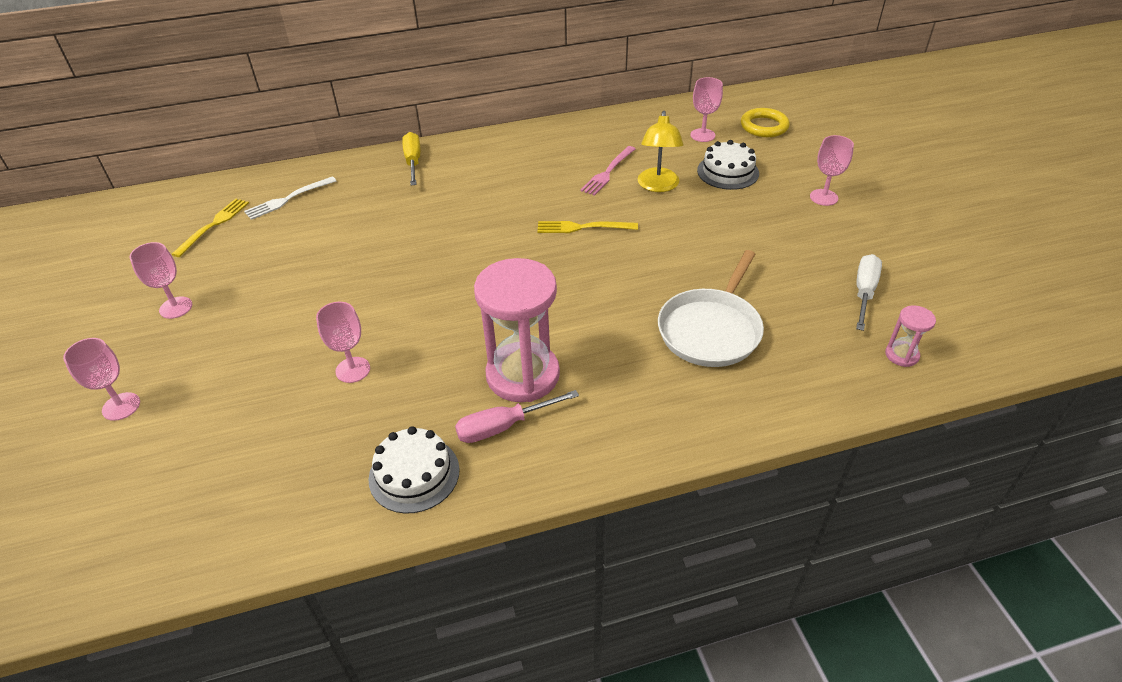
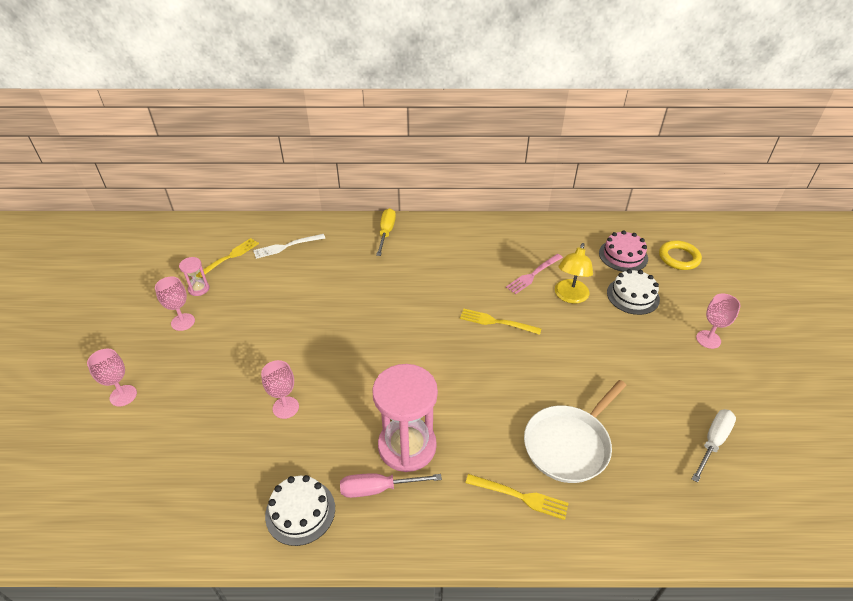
camera: 15 degrees right, 0 degrees up
pink goblet [690,77,723,142] -> pink cake [599,230,648,272]
pink hourglass [885,305,936,367] -> pink hourglass moved to [179,257,209,296]
none -> yellow fork [465,474,569,520]

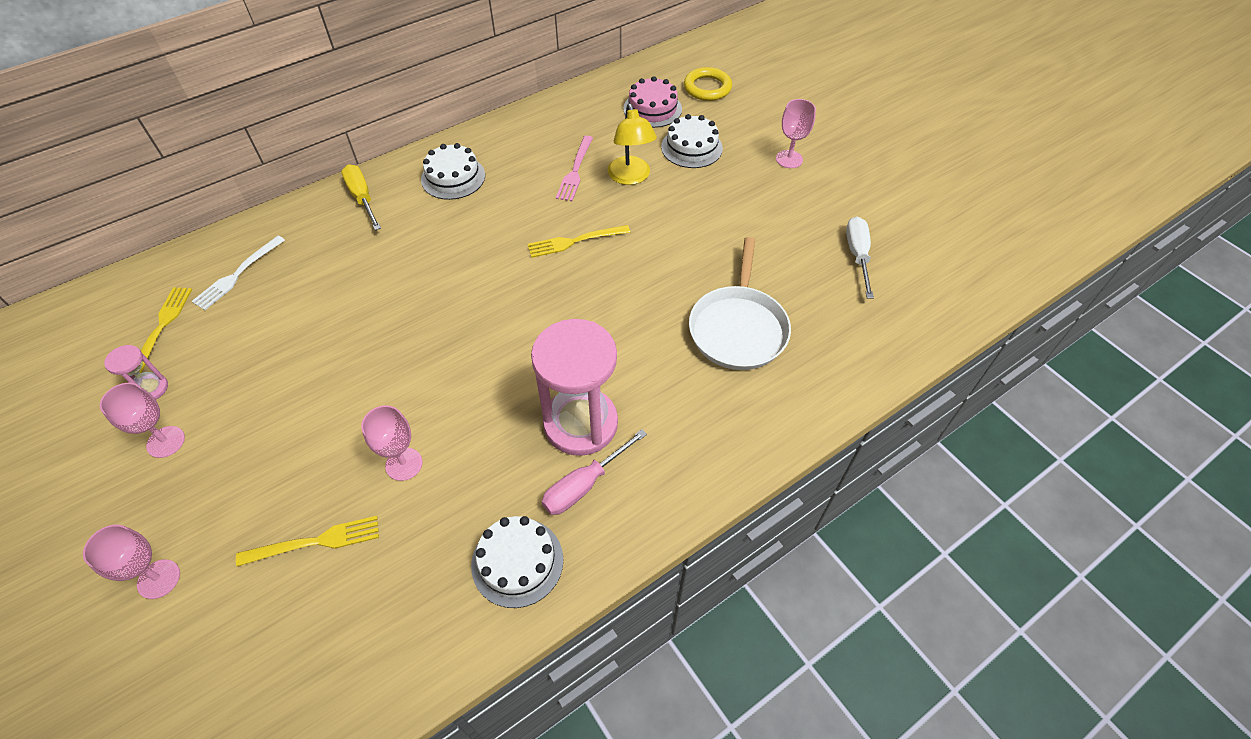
camera: 35 degrees left, 10 degrees up
yellow fork [465,474,569,520] -> yellow fork moved to [236,516,379,566]
none -> white cake [421,143,485,200]

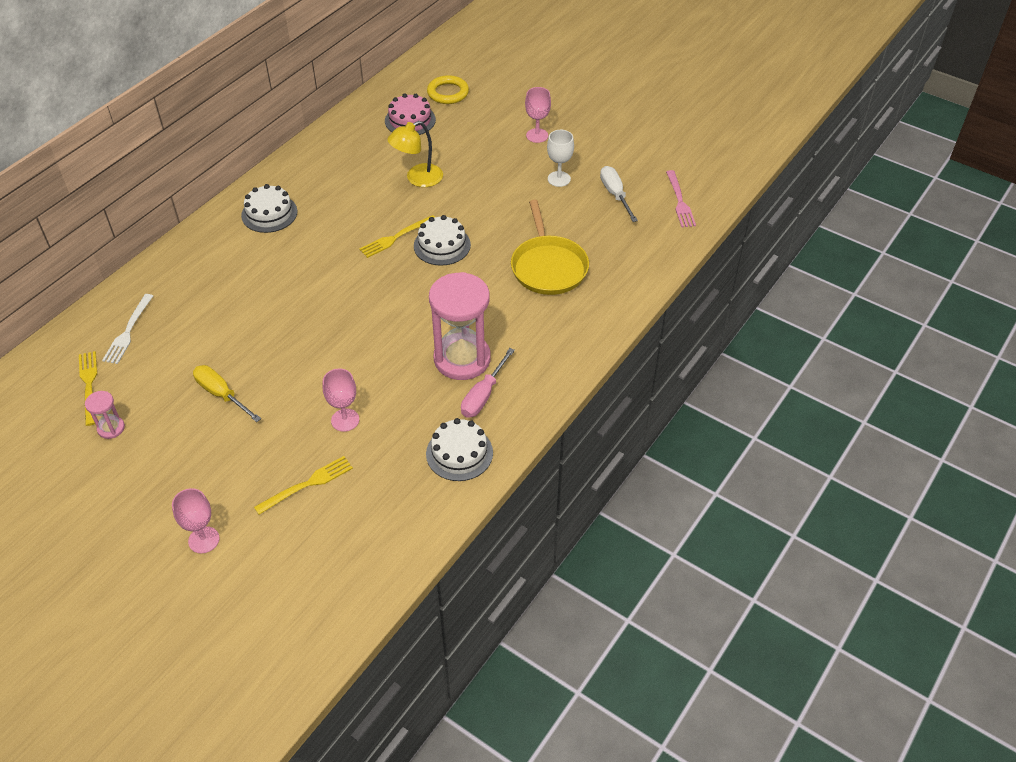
camera: 20 degrees left, 5 degrees down
pink goblet [100,383,185,458] -> none
yellow screwdriver [341,164,381,231] -> yellow screwdriver moved to [193,365,261,422]
pink fork [556,136,593,201] -> pink fork moved to [666,170,696,227]
yellow lamp [607,104,657,185] -> yellow lamp turned 90 degrees clockwise [387,121,443,187]
white cake [661,114,723,168] -> white cake moved to [414,215,471,266]
white pan [689,237,791,370] -> yellow pan [511,200,589,295]
none -> white goblet [547,130,574,187]

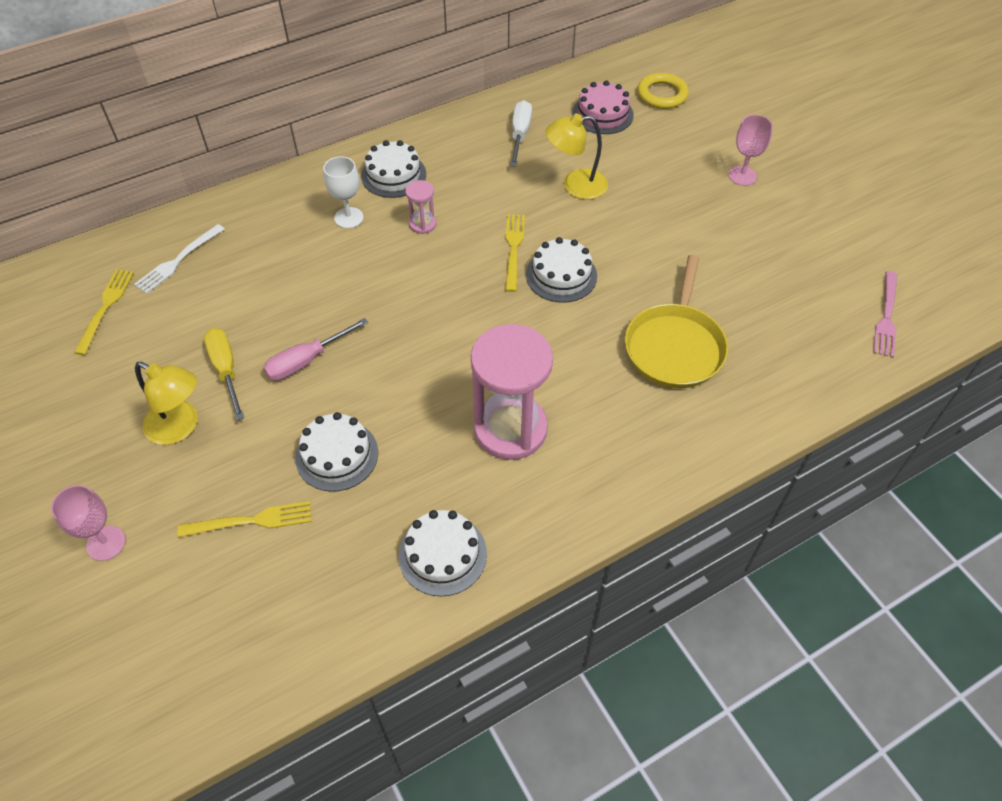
camera: 25 degrees right, 5 degrees up
pink hourglass [85,391,125,439] -> pink hourglass moved to [405,180,437,234]
pink goblet [323,368,359,432] -> white cake [295,412,378,492]
yellow fork [359,215,435,258] -> yellow fork turned 105 degrees clockwise [505,214,525,292]
pink screwdriver [461,348,515,418] -> pink screwdriver moved to [263,318,368,381]
white goblet [547,130,574,187] -> white goblet moved to [323,156,364,228]
white screwdriver [600,166,638,222] -> white screwdriver moved to [510,100,532,166]
none -> yellow lamp [135,362,198,445]

